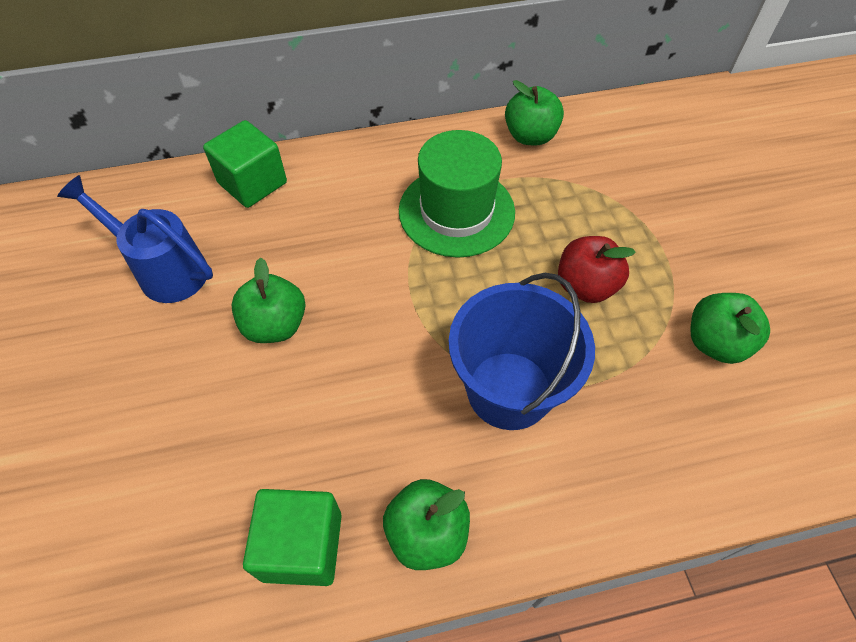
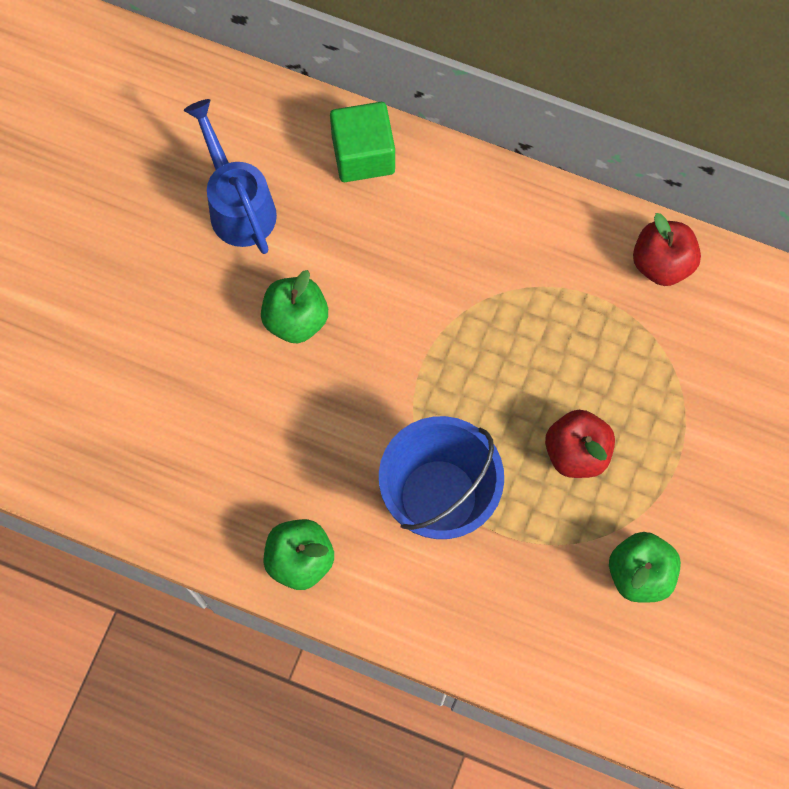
camera: 35 degrees right, 15 degrees up
green cube [243,489,342,586] -> none
green hat [399,130,515,258] -> none
green apple [505,80,564,145] -> red apple [633,213,701,286]

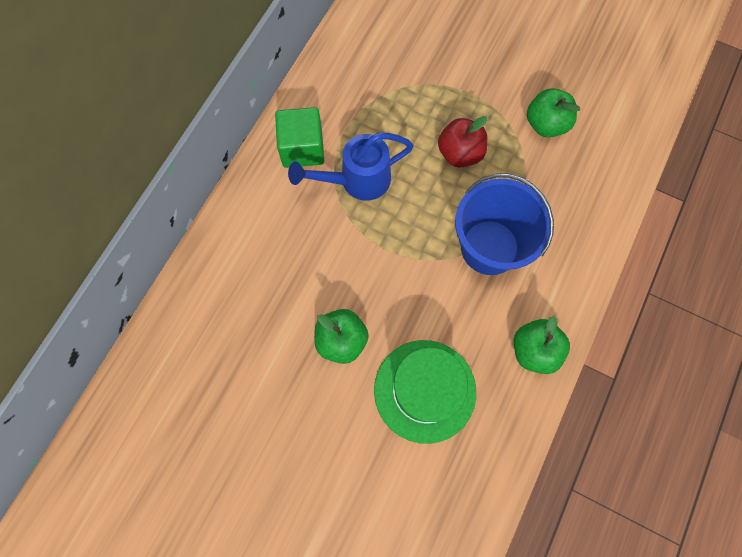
camera: 85 degrees left, 0 degrees up
blue watering can [184,99,277,254] -> blue watering can moved to [288,133,414,201]
green cube [330,102,395,182] -> green cube moved to [275,107,324,168]
red apple [633,213,701,286] -> none
none -> green hat [374,340,476,444]

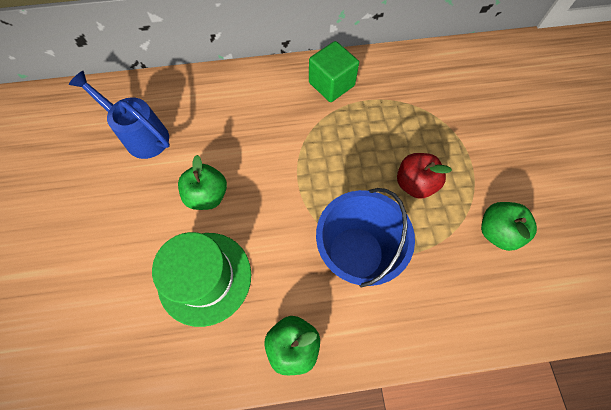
camera: 55 degrees right, 5 degrees down
blue watering can [288,133,414,201] -> blue watering can moved to [69,71,170,159]

